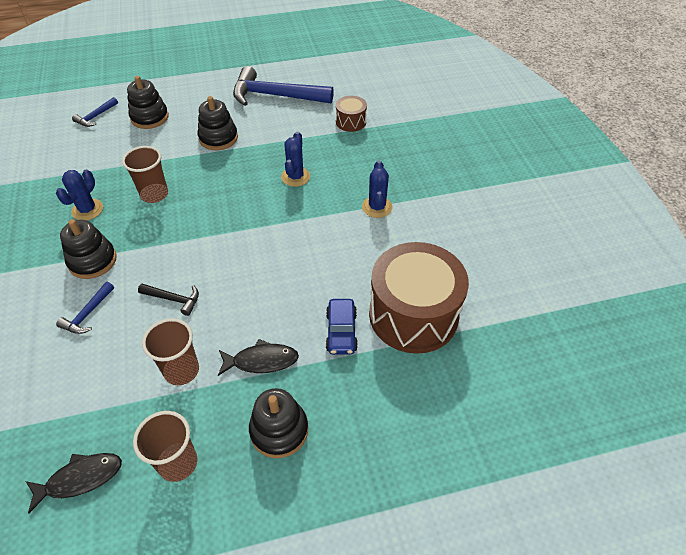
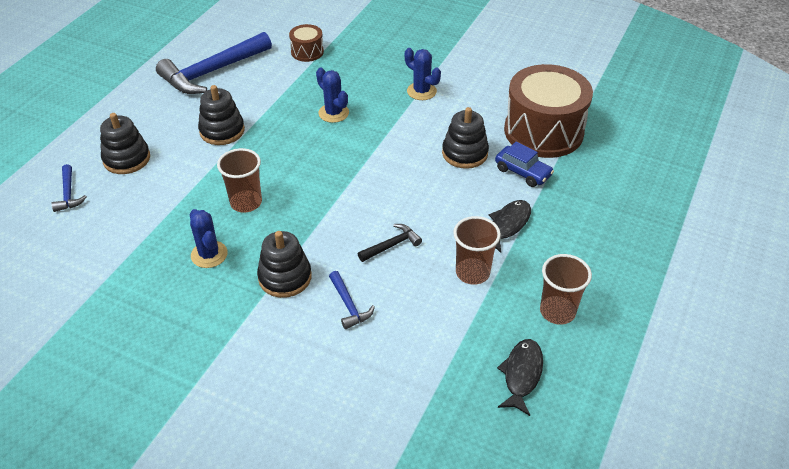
camera: 50 degrees left, 5 degrees down
black stacking toy [249,388,308,458] -> black stacking toy moved to [442,107,489,169]

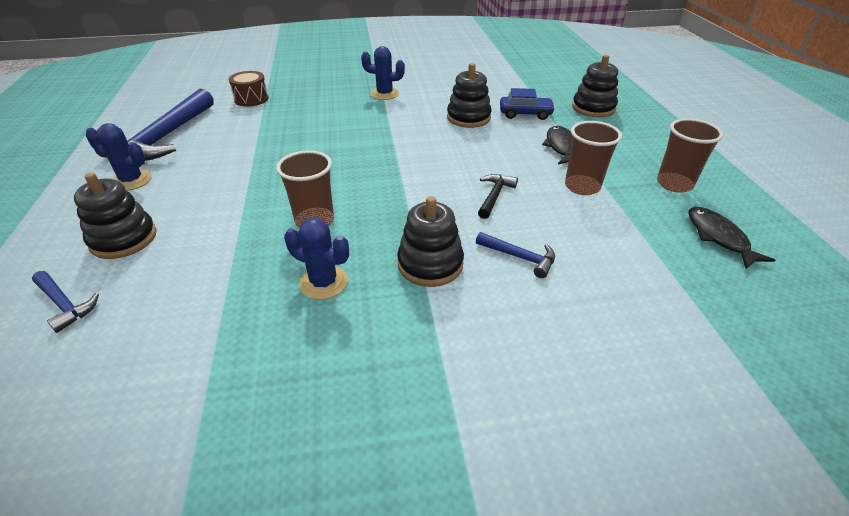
camera: 35 degrees left, 5 degrees down
black stacking toy [198,85,245,145] -> black stacking toy moved to [572,55,618,117]
blue cactus [316,67,349,123] -> blue cactus moved to [86,123,152,191]
brown drum [504,64,593,158] -> none

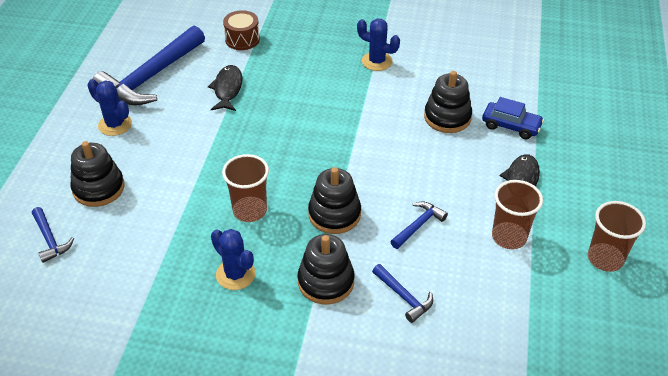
camera: 20 degrees right, 5 degrees up
black hammer [478,174,518,219] -> blue hammer [390,202,448,249]
black stacking toy [572,55,618,117] -> black stacking toy moved to [308,167,361,234]
black fish [688,207,775,269] -> black fish moved to [208,65,243,111]

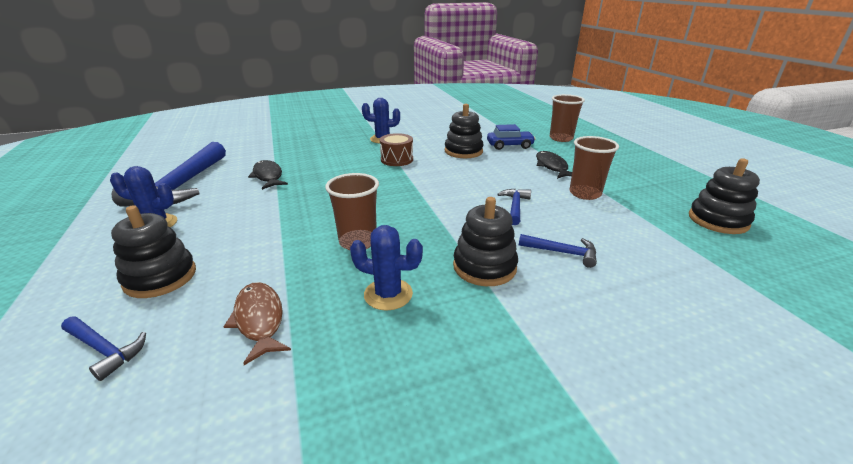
camera: 30 degrees left, 15 degrees down
brown drum [223,10,260,50] -> brown drum moved to [380,133,413,166]
black stacking toy [308,167,361,234] -> black stacking toy moved to [689,159,760,234]
brown cup [588,201,646,272] -> brown cup moved to [550,94,585,142]
none -> brown fish [224,282,291,365]

